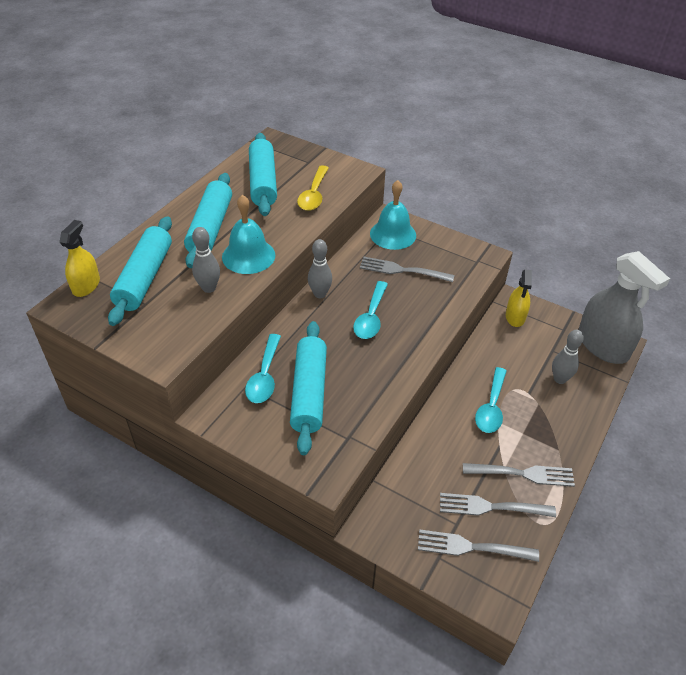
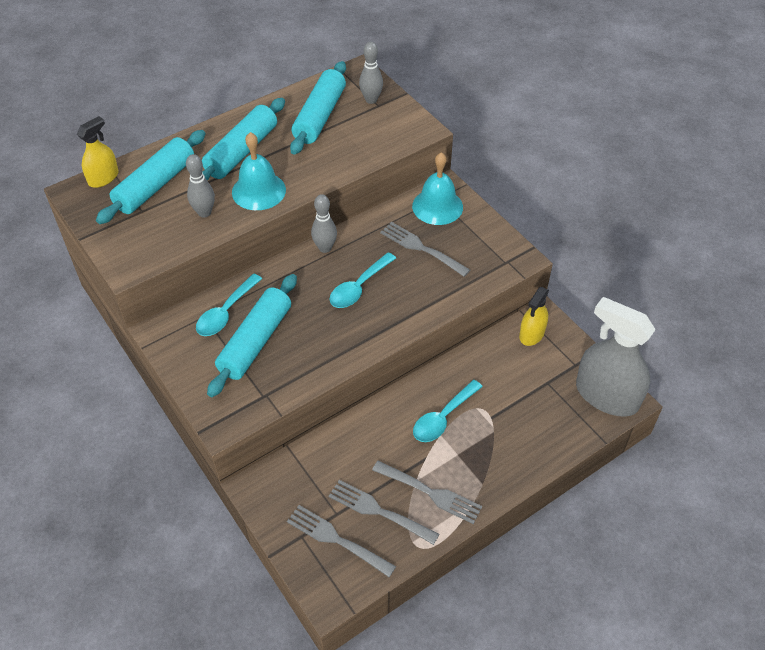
camera: 25 degrees right, 5 degrees up
yellow spoon [297,165,329,211] -> none
grey bowling pin [552,330,584,384] -> grey bowling pin moved to [359,42,383,104]
grey spray bottle [578,251,670,364] -> grey spray bottle turned 135 degrees clockwise [576,297,656,417]

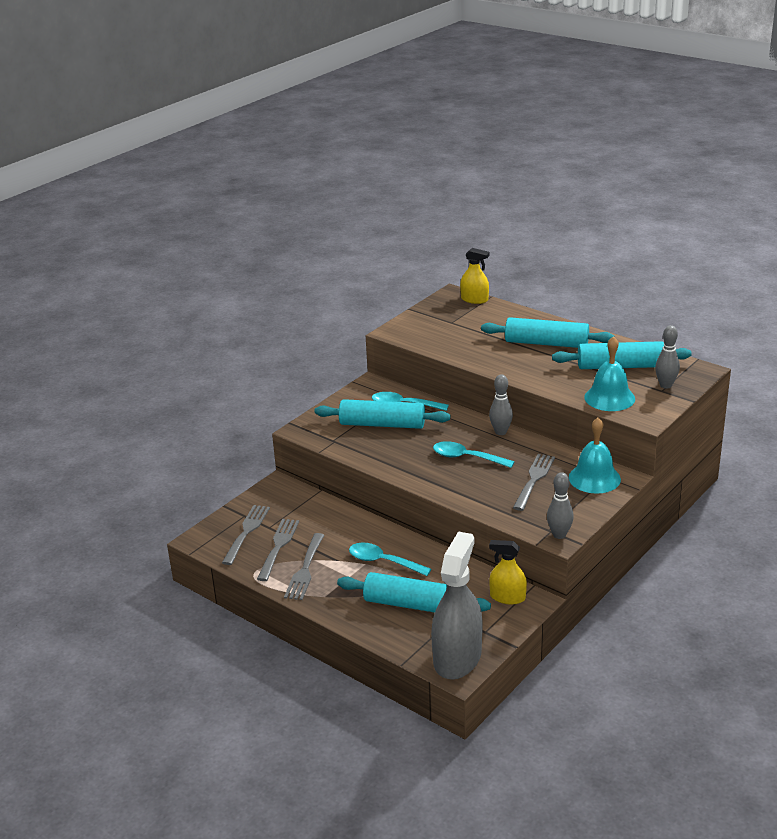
camera: 75 degrees right, 20 degrees down
turquoise rolling pin [96,130,206,224] -> turquoise rolling pin moved to [337,572,491,613]
grey bowling pin [186,154,215,218] -> grey bowling pin moved to [547,472,574,539]
turquoise bell [232,132,286,210] -> turquoise bell moved to [584,336,635,411]

